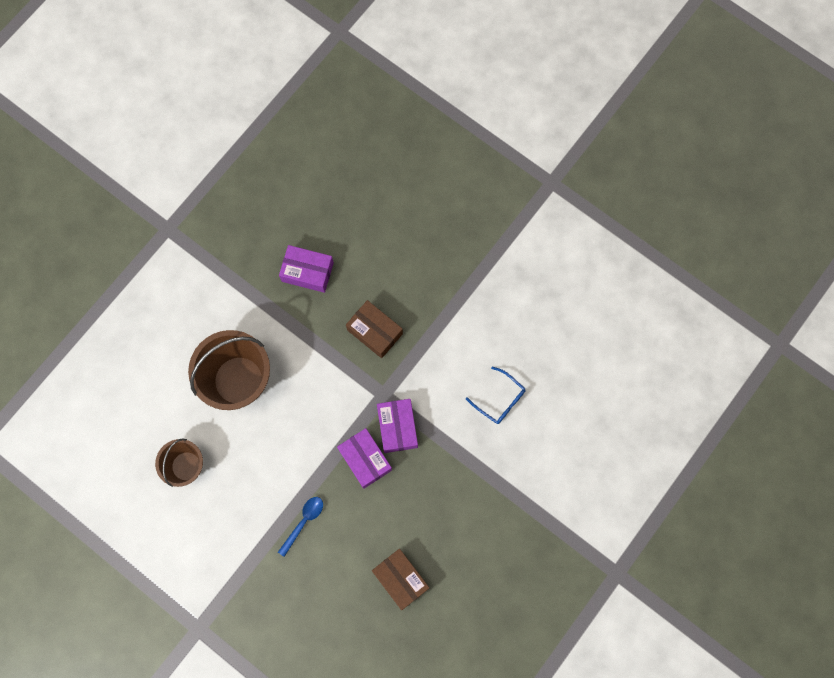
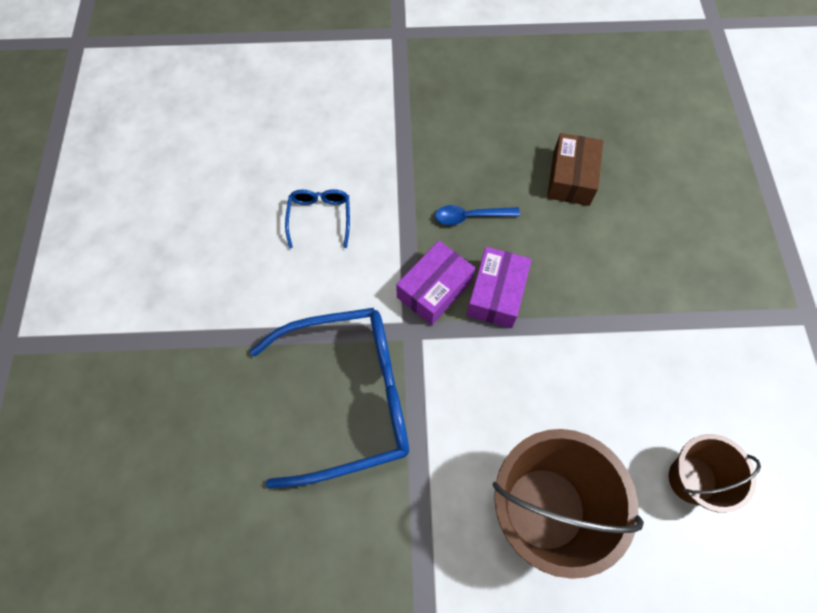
camera: 130 degrees left, 10 degrees down
blue spoon [278,497,323,557] -> blue spoon moved to [435,205,520,225]
purple box [279,245,334,293] -> none
brown box [346,300,403,358] -> blue glasses [250,308,409,489]

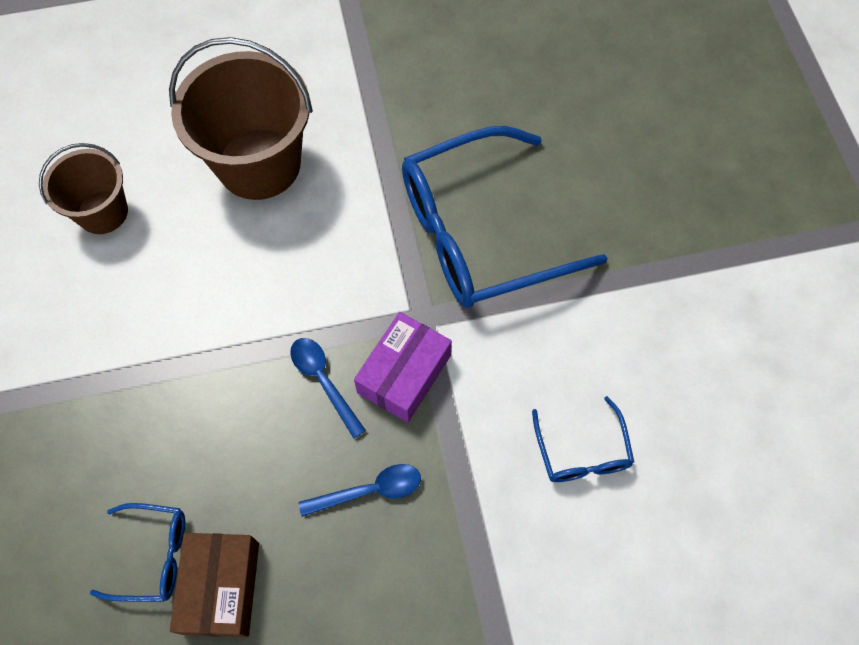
camera: 170 degrees right, 0 degrees up
purple box [467,247,532,328] -> blue spoon [290,338,366,438]
none -> blue glasses [90,503,185,602]

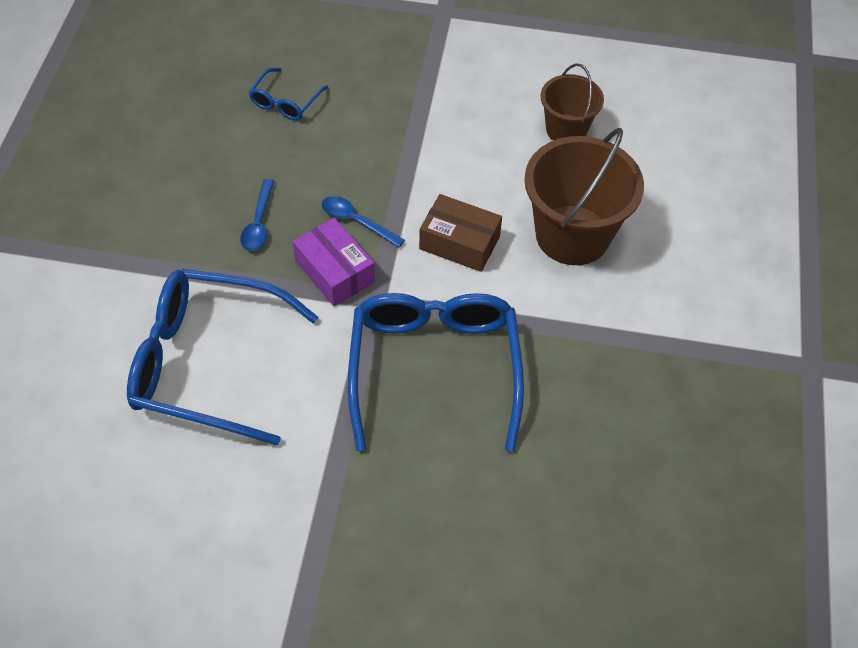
camera: 110 degrees right, 10 degrees down
brown box [170,533,259,637] -> brown box moved to [419,194,502,272]
blue spoon [290,338,366,438] -> blue spoon turned 135 degrees counterclockwise [322,196,405,248]
blue glasses [532,396,634,482] -> blue glasses [127,269,318,446], size x2.21

